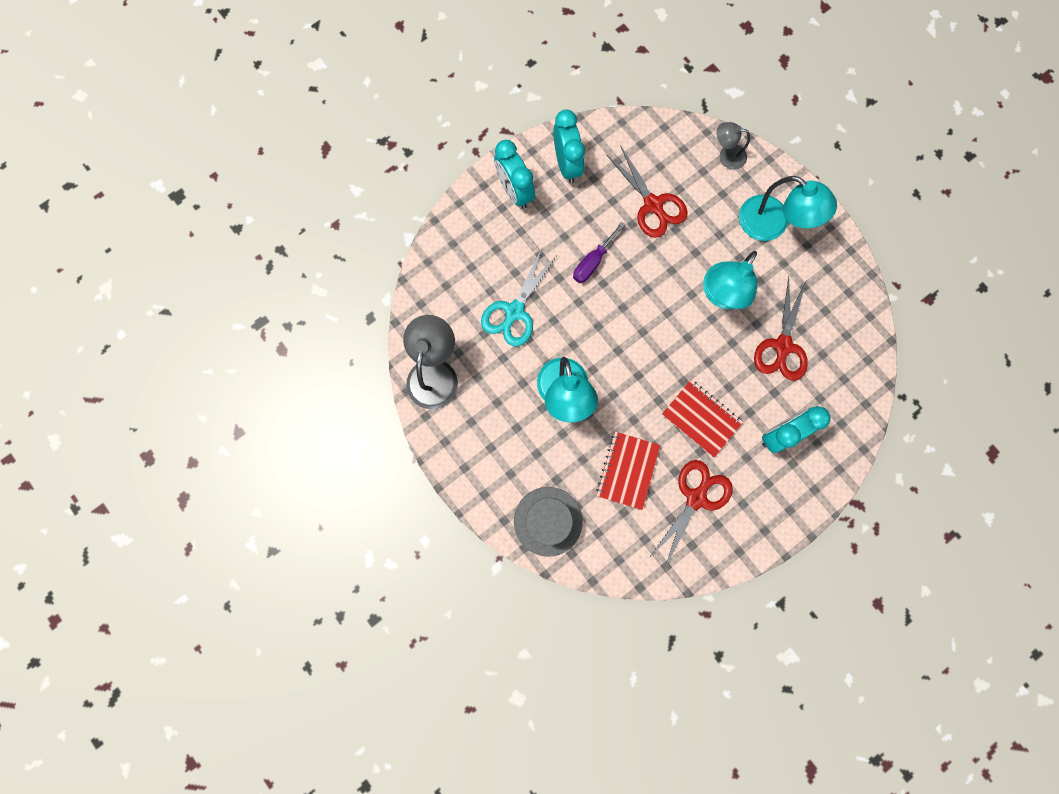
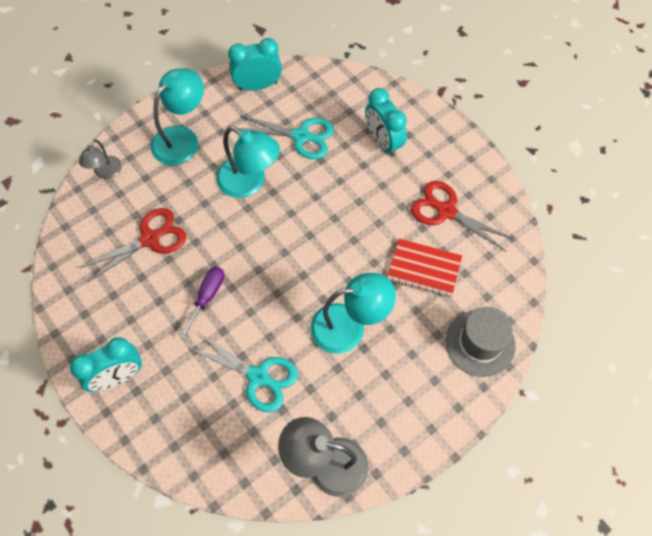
camera: 90 degrees left, 15 degrees down
turquoise clock [553,109,585,183] -> turquoise clock moved to [228,38,282,91]
purple screwdriver [573,222,625,283] -> purple screwdriver turned 105 degrees counterclockwise [180,267,224,339]
red notebook [662,380,743,457] -> none
red scissors [754,276,808,381] -> turquoise scissors [238,114,334,159]

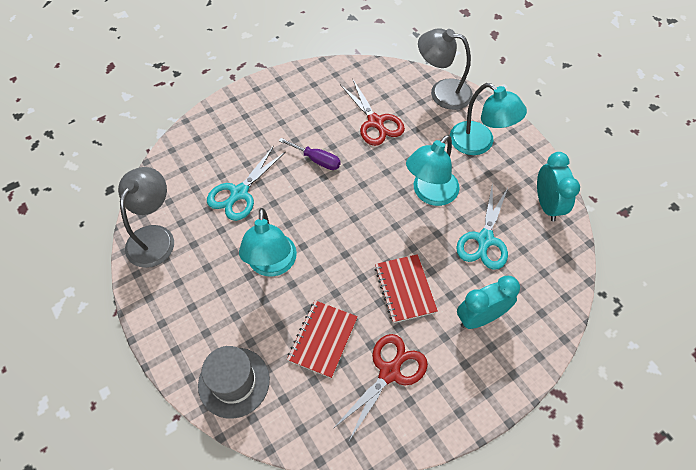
camera: 95 degrees right, 5 degrees down
turquoise clock [70,337,142,392] -> none
grey lamp [79,139,122,179] -> grey lamp [418,28,473,110], size x1.75
none -> red notebook [375,254,438,323]

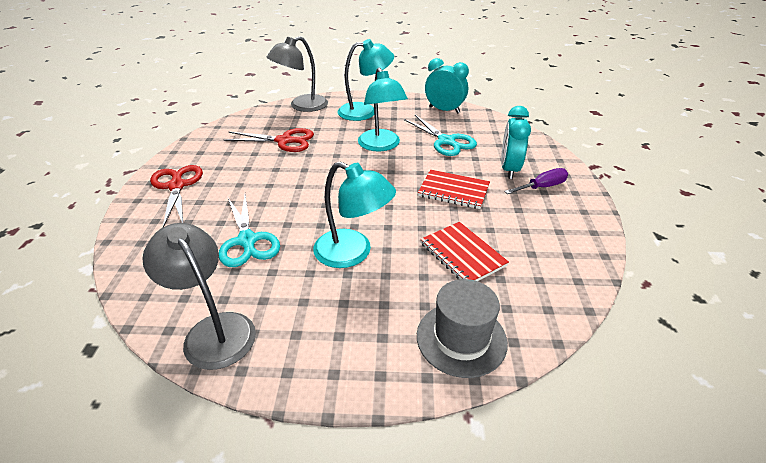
camera: 55 degrees left, 20 degrees down
purple screwdriver [279,138,341,170] -> purple screwdriver moved to [504,168,568,194]
red scissors [334,334,428,441] -> red scissors moved to [150,165,203,227]

